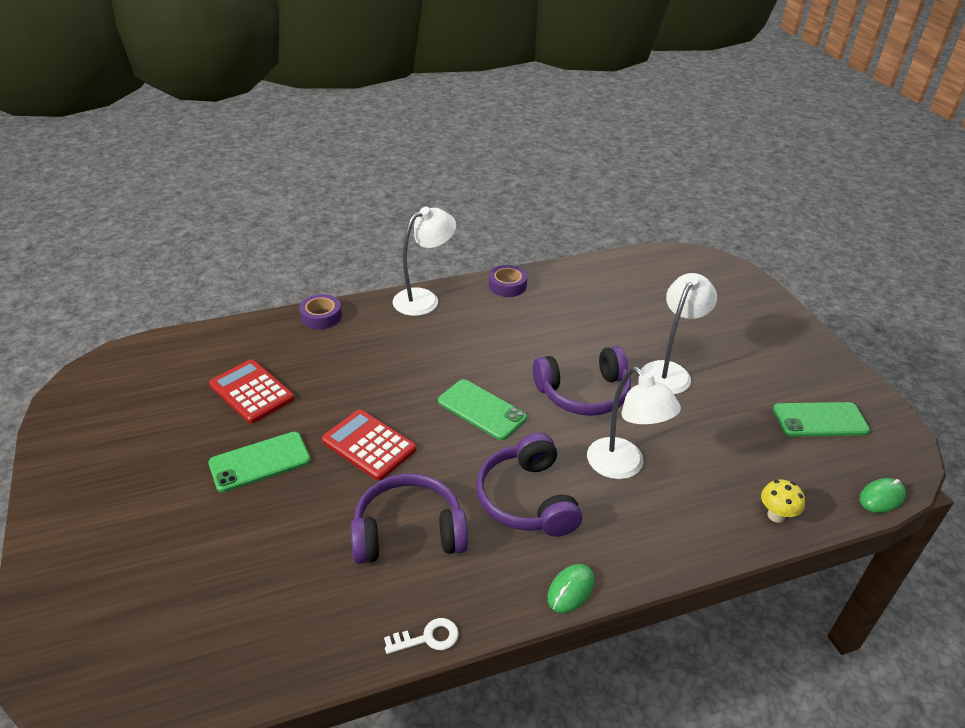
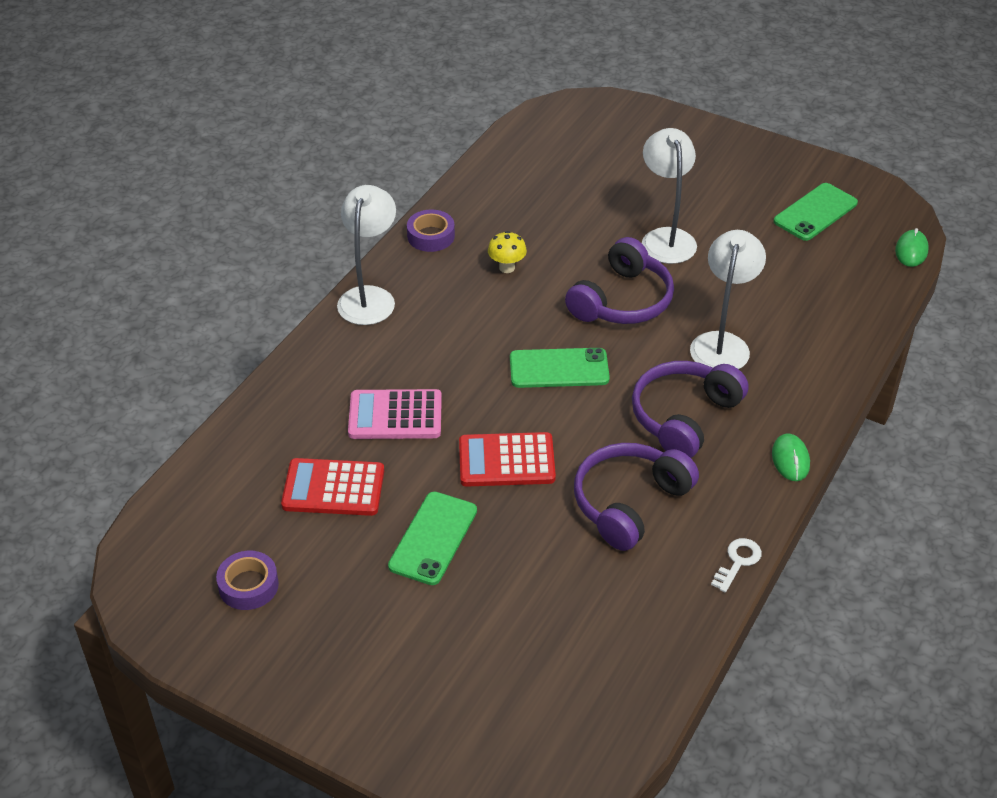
camera: 40 degrees left, 5 degrees up
purple tape [299,294,342,329] -> purple tape moved to [216,551,279,610]
purple headphones [476,433,582,537] -> purple headphones turned 90 degrees clockwise [632,361,749,458]
white lamp [587,367,681,479] -> white lamp turned 90 degrees counterclockwise [690,230,766,369]
yellow mushroom [761,480,805,523] -> yellow mushroom moved to [488,231,527,273]
none -> pink calculator [348,389,442,439]

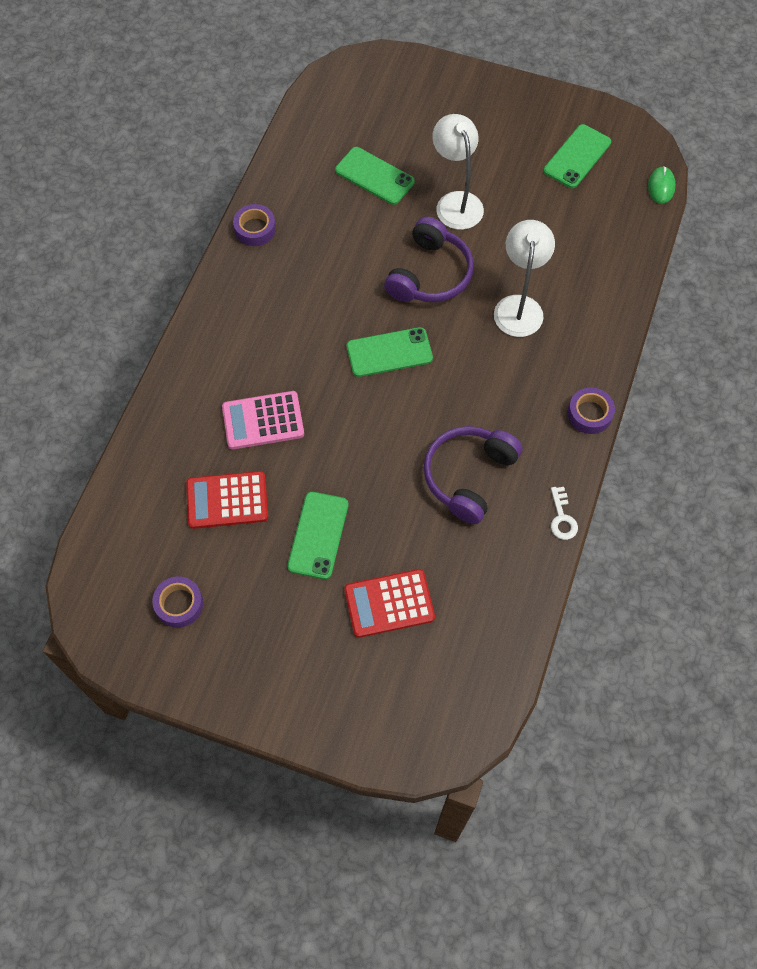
camera: 10 degrees left, 20 degrees up
white lamp [337,185,396,325] -> none
red calculator [459,432,556,487] -> red calculator moved to [344,569,435,638]
yellow mushroom [488,231,527,273] -> none
purple headphones [632,361,749,458] -> none
white key [711,538,762,593] -> white key turned 150 degrees clockwise [551,487,578,540]
green mouse [772,433,810,481] -> purple tape [568,388,615,434]
none -> green phone [335,147,415,205]

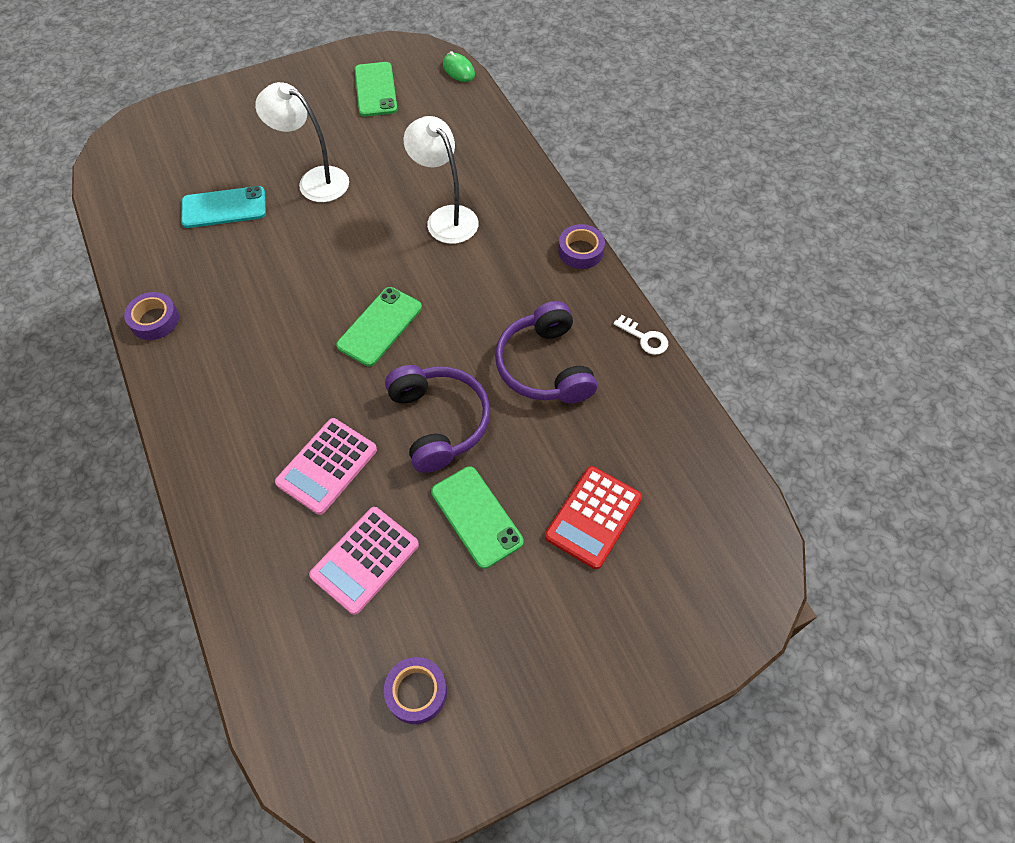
camera: 45 degrees left, 5 degrees down
red calculator [186,471,268,529] -> pink calculator [309,507,419,615]
green phone [335,147,415,205] -> turquoise phone [181,186,266,228]
purple headphones [384,217,474,302] -> purple headphones moved to [385,365,490,473]

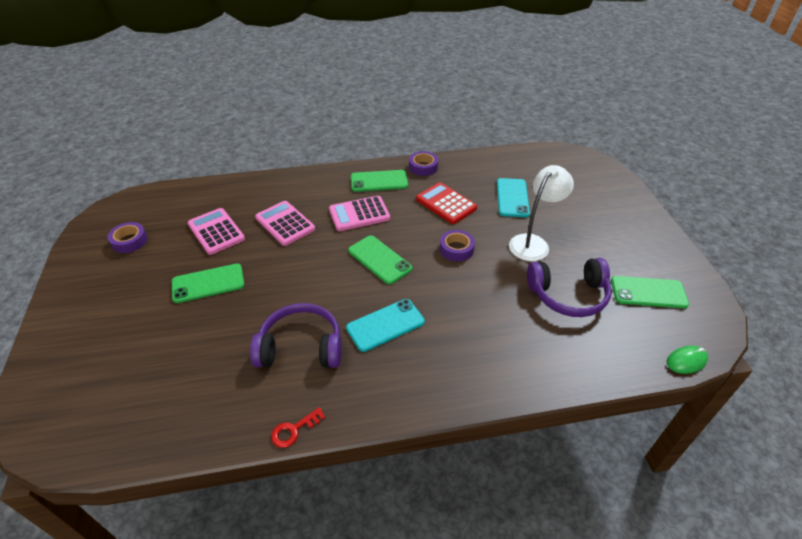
camera: 105 degrees right, 15 degrees down
purple headphones [385,365,490,473] -> purple headphones moved to [527,258,612,317]
white lamp [403,116,478,244] -> none
red calculator [545,466,642,569] -> red calculator moved to [416,182,477,224]
purple tape [558,224,605,269] -> purple tape moved to [440,230,475,261]
white key [614,315,668,355] -> red key [271,407,326,448]
none -> pink calculator [329,196,390,231]
none -> turquoise phone [346,299,425,352]
none -> green phone [351,170,408,192]

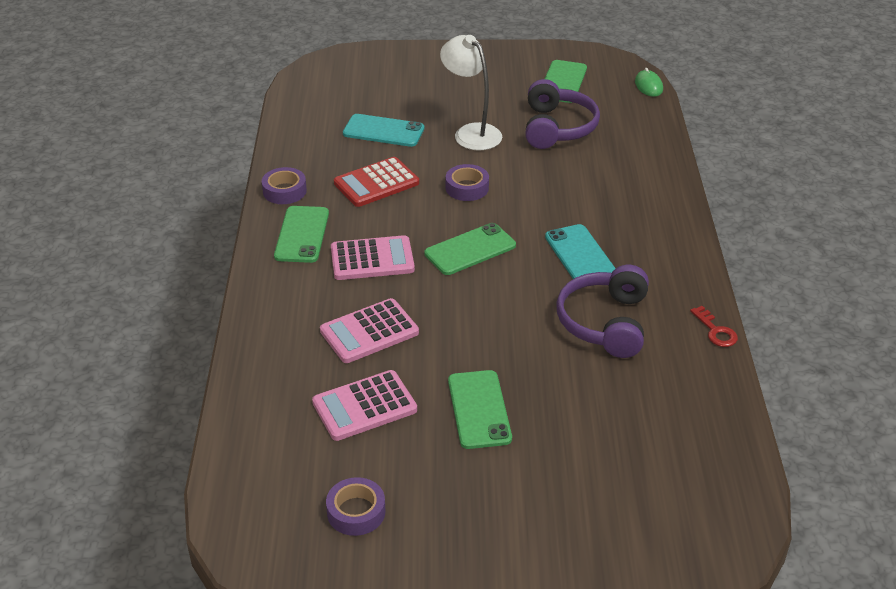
camera: 80 degrees left, 5 degrees down
pink calculator [329,196,390,231] -> pink calculator turned 90 degrees counterclockwise [331,235,415,280]

